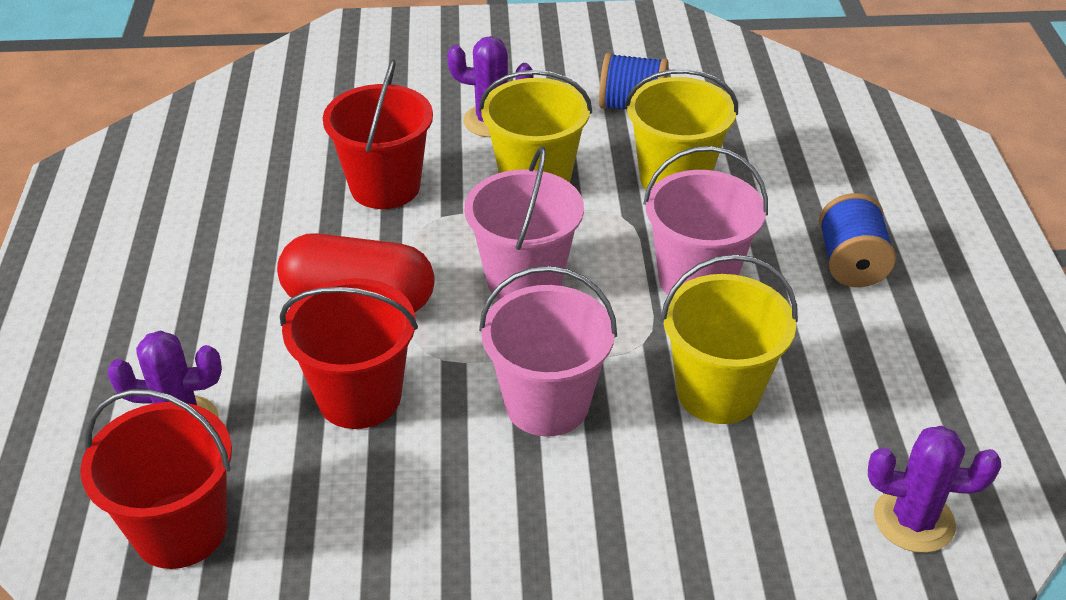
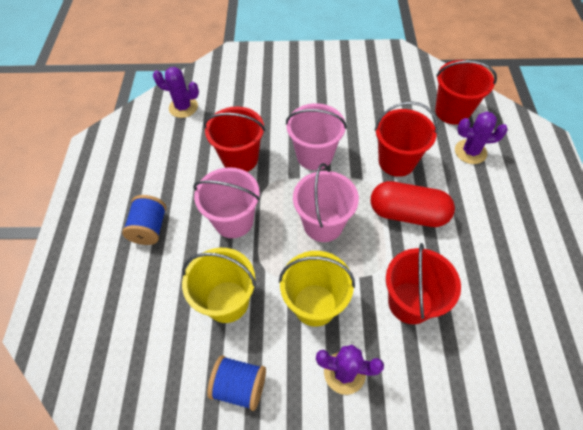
camera: 175 degrees left, 15 degrees up
yellow bucket [661,254,798,424] -> red bucket [204,106,265,172]

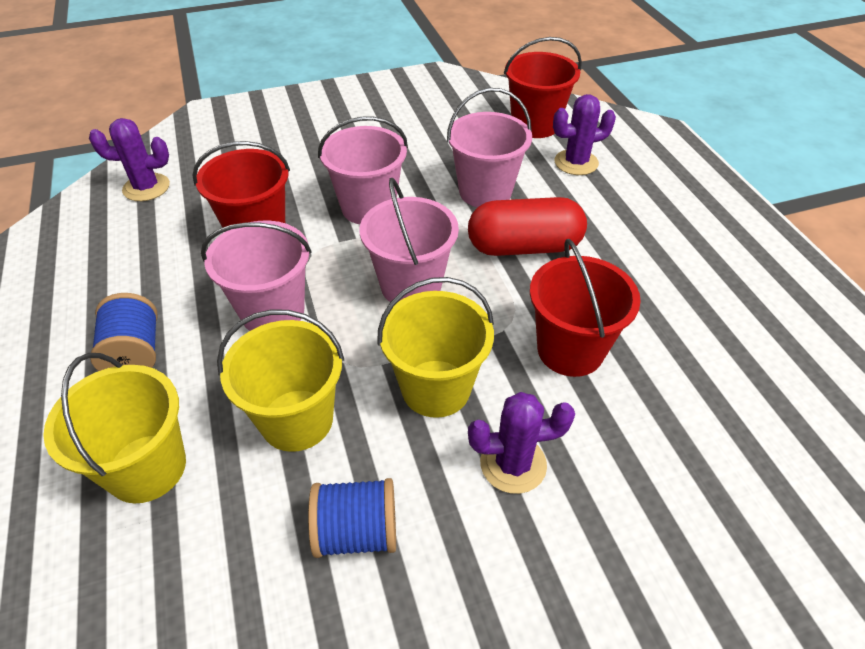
camera: 20 degrees left, 10 degrees down
red bucket [374,101,438,177] -> pink bucket [447,88,532,207]
none -> yellow bucket [43,353,186,503]

